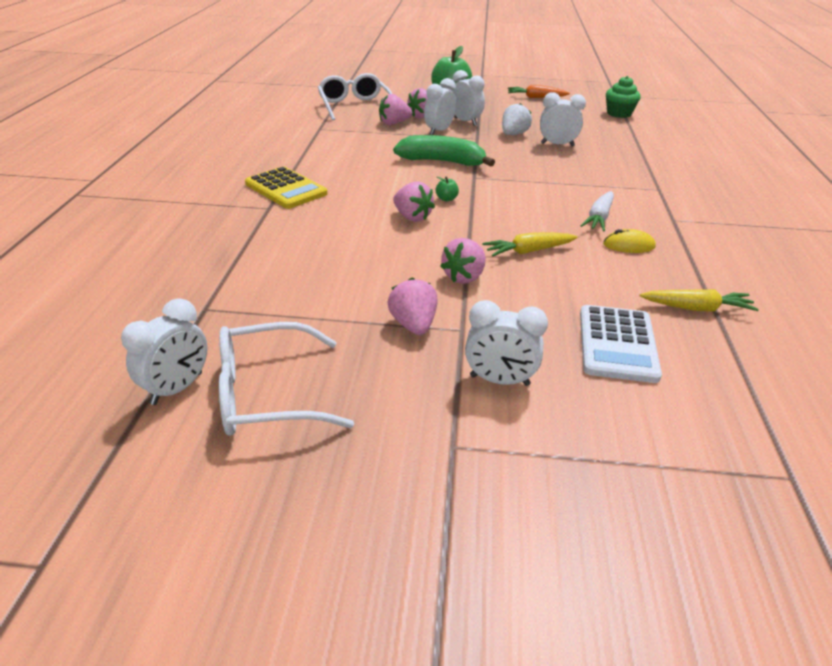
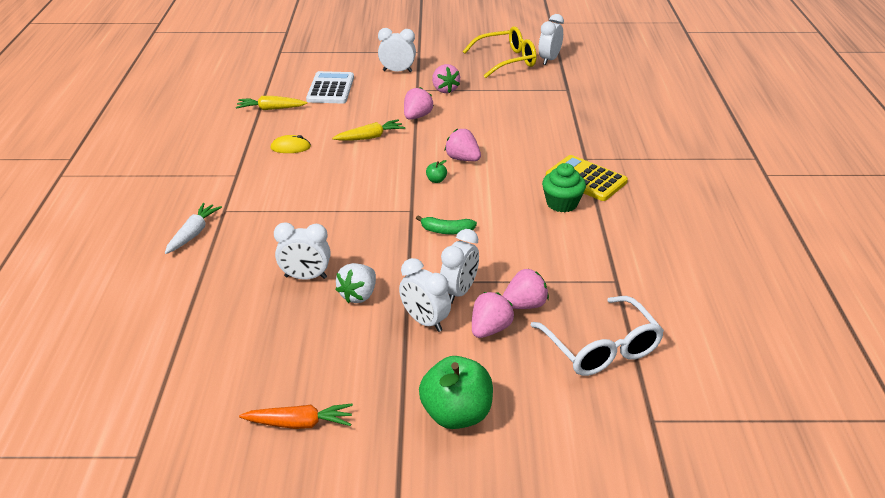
camera: 175 degrees right, 0 degrees up
white glasses [219,322,354,436] -> yellow glasses [462,26,537,78]
green banana [393,135,495,167] -> green banana [416,215,477,234], size x0.55
white carrot [580,191,614,232] -> white carrot moved to [165,203,222,254]
green cupcake [606,76,641,118] -> green cupcake moved to [542,163,586,212]

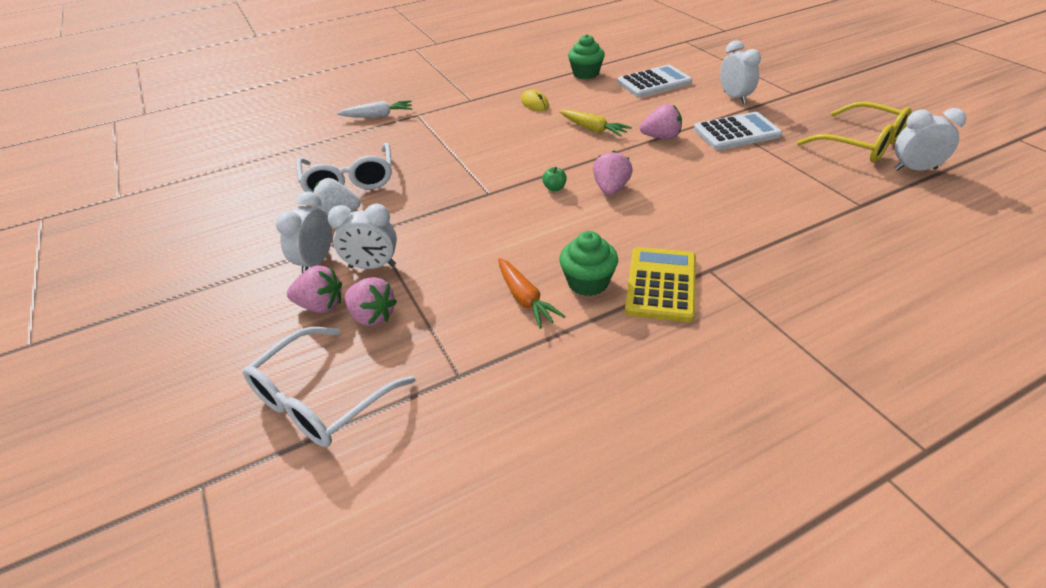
camera: 65 degrees right, 5 degrees up
yellow carrot [236,96,307,110] -> green cupcake [568,34,605,79]
orange carrot [239,404,353,429] -> orange carrot moved to [498,258,566,329]
white clock [274,222,331,280] -> white glasses [296,143,392,192]
green banana [416,215,477,234] -> none
green apple [419,356,493,429] -> none
pink strawberry [432,64,460,93] -> white calculator [694,112,782,150]

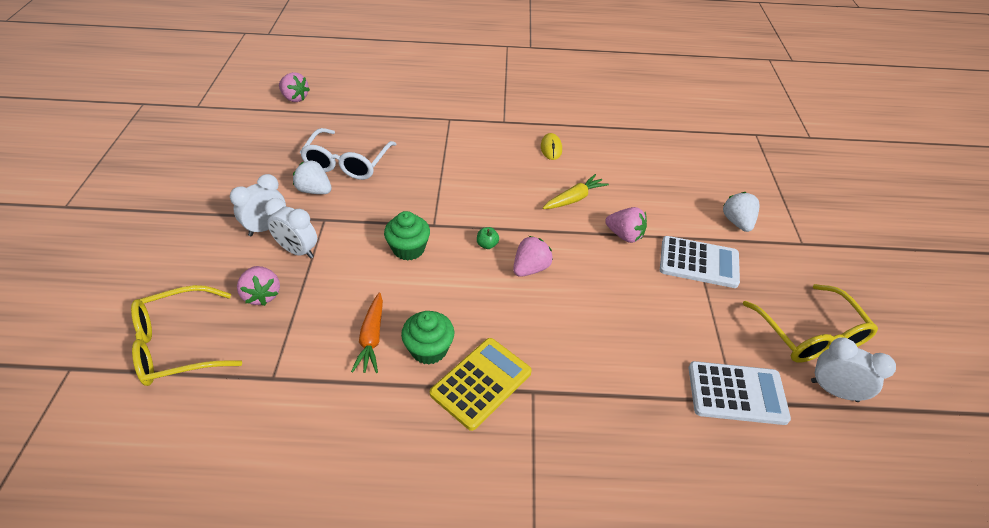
camera: 25 degrees right, 5 degrees up
white glasses [243,327,415,447] -> yellow glasses [131,285,242,386]
pink strawberry [287,265,342,313] -> pink strawberry moved to [279,72,310,102]
white carrot [337,100,412,118] -> none
yellow carrot [560,110,632,137] -> yellow carrot turned 105 degrees counterclockwise [543,174,609,209]
green cupcake [568,34,605,79] -> green cupcake moved to [384,211,430,261]
white calculator [618,65,692,97] -> white calculator moved to [689,361,791,425]
white clock [720,40,761,104] -> white strawberry [723,192,759,232]

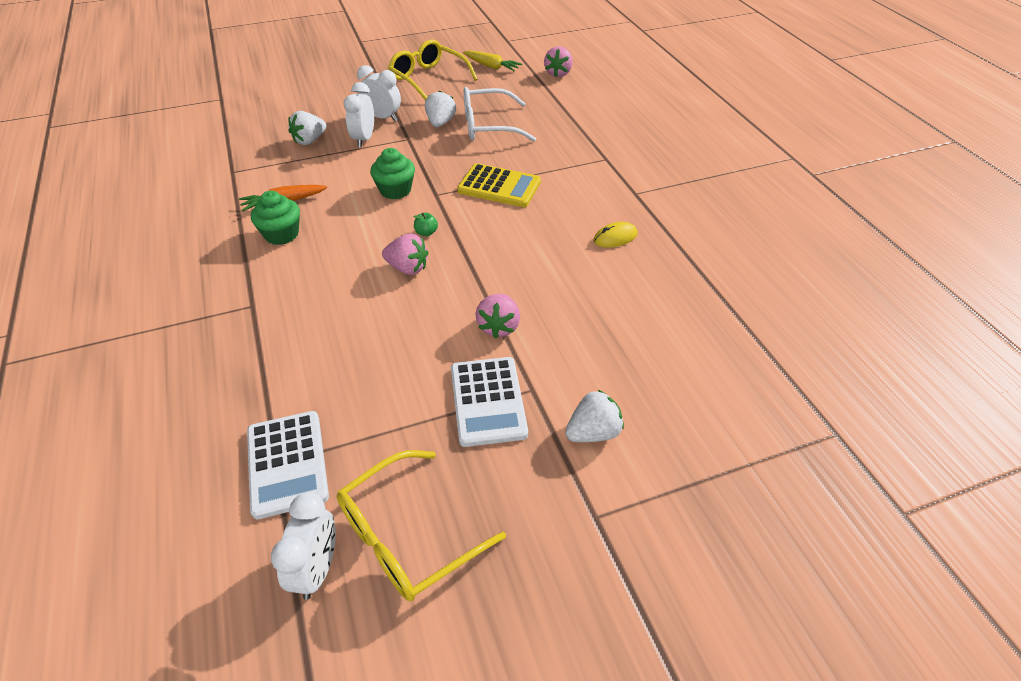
camera: 70 degrees right, 0 degrees up
yellow glasses [131,285,242,386] -> yellow glasses moved to [388,40,478,101]
pink strawberry [237,266,280,306] -> white strawberry [288,111,326,145]
yellow calculator [430,338,532,431] -> yellow calculator moved to [457,163,541,207]
yellow carrot [543,174,609,209] -> yellow carrot moved to [463,50,522,71]

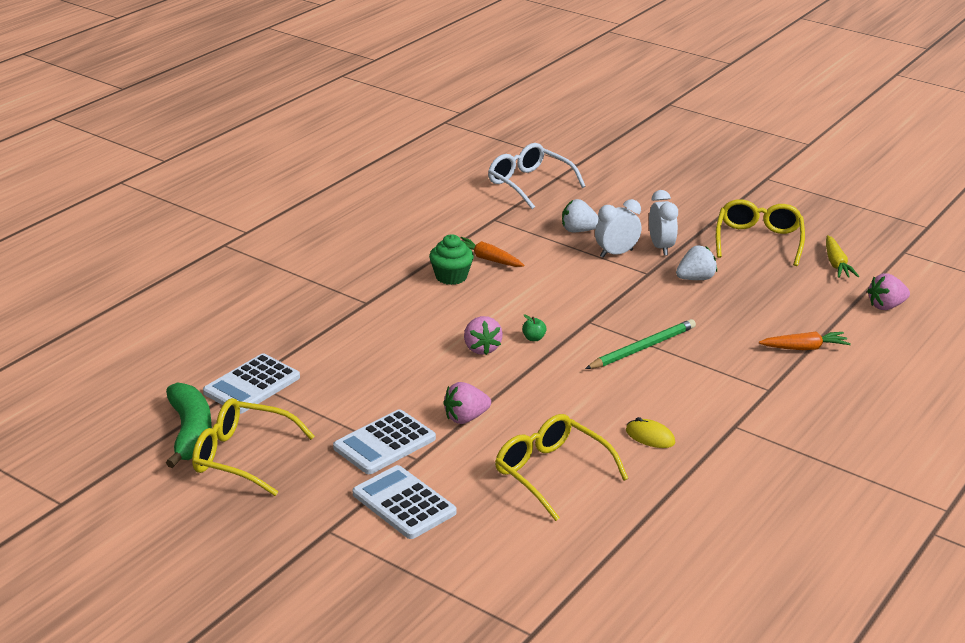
camera: 55 degrees right, 15 degrees down
white clock [271,492,336,600] -> green banana [166,382,212,468]
green cupcake [370,148,415,199] -> none
yellow calculator [457,163,541,207] -> green pencil [585,319,696,369]
white glasses [464,87,536,142] -> white glasses moved to [488,143,586,209]
white strawberry [565,390,624,442] -> white calculator [353,465,456,539]
none -> yellow glasses [495,414,628,521]
none -> orange carrot [759,332,851,350]

